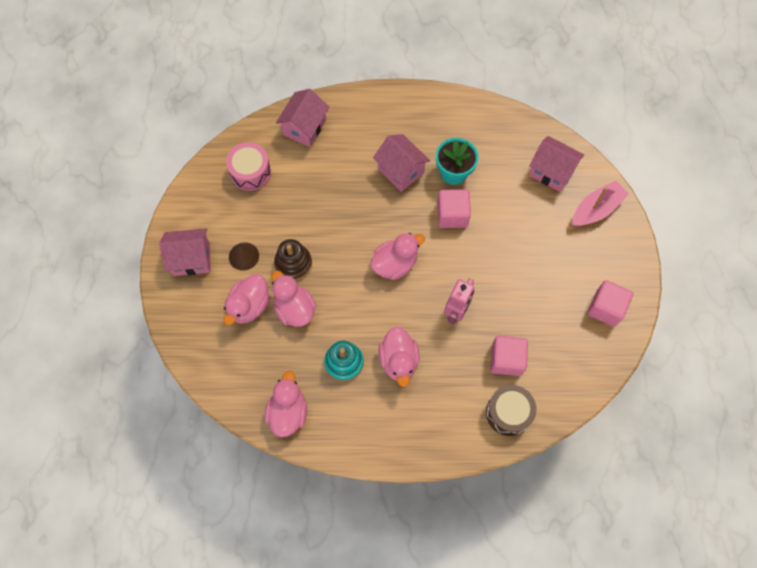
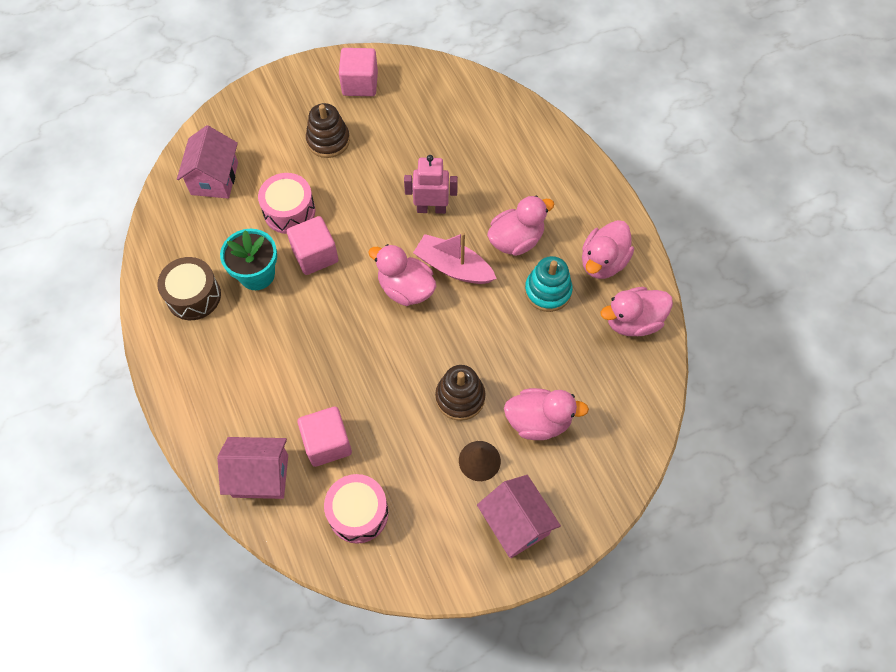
camera: 115 degrees left, 5 degrees down
pink duck [272,270,316,327] -> pink duck moved to [582,220,634,279]
pink house [373,134,430,192] -> none
brown drum [486,385,537,436] -> brown drum moved to [157,257,221,320]
pink cube [490,336,528,376] -> pink cube moved to [297,406,352,467]
pink boat [572,180,629,226] -> pink boat moved to [413,232,497,284]
none -> pink drum [258,173,315,234]
none -> brown stacking toy [306,103,350,158]

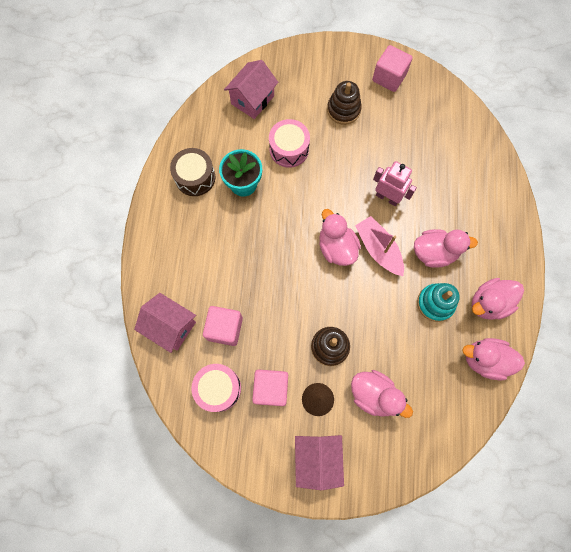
camera: 30 degrees right, 10 degrees up
pink cube [287,216,338,275] -> pink cube moved to [252,369,288,406]

